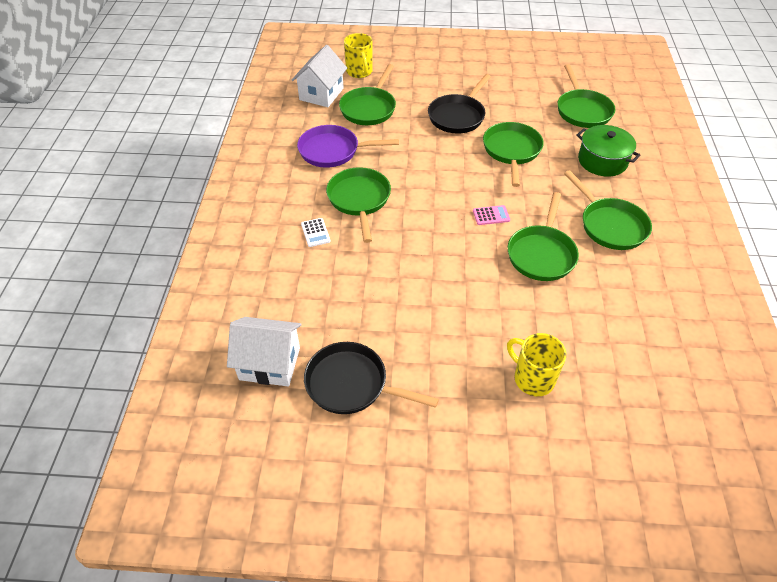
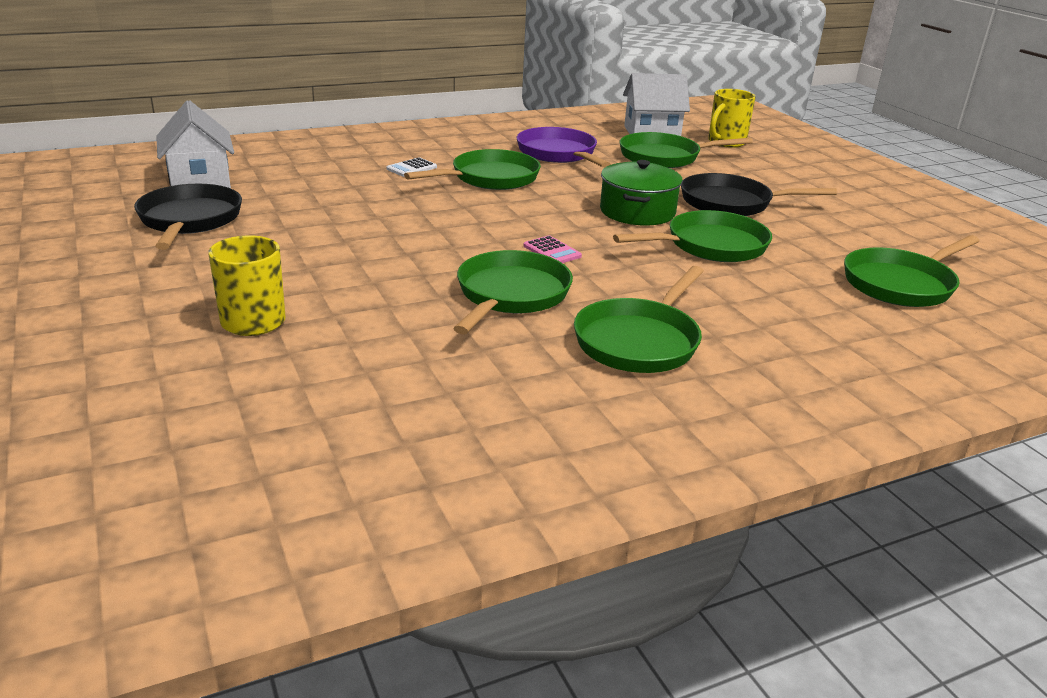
camera: 60 degrees right, 20 degrees down
green pan [508,192,579,281] -> green pan turned 120 degrees clockwise [453,250,573,334]
green pot [576,125,641,177] -> green pot moved to [600,160,683,226]

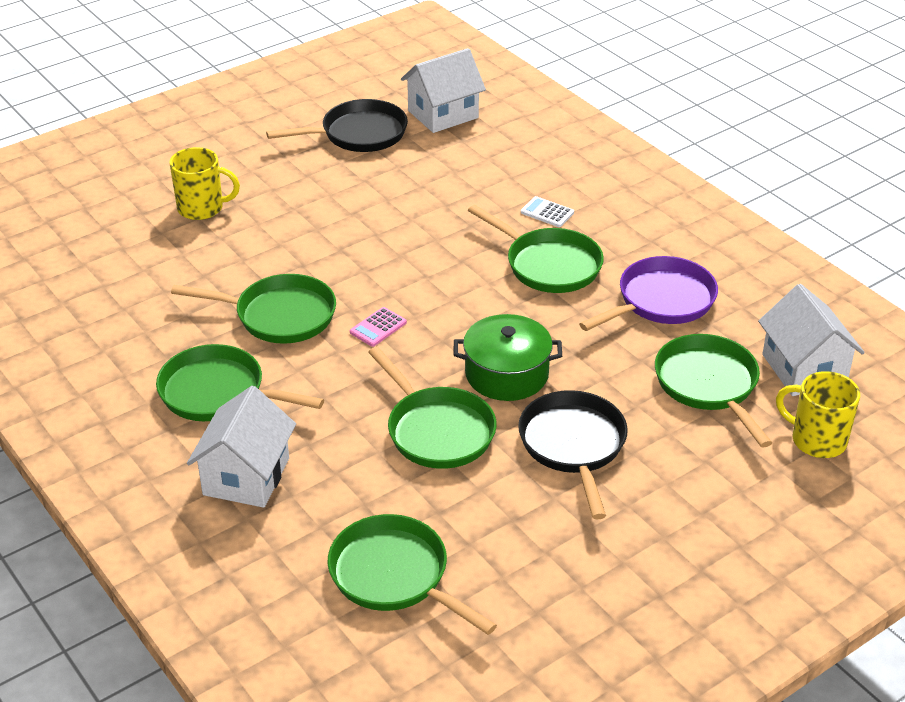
camera: 80 degrees right, 10 degrees up
none -> white house [187,386,296,508]

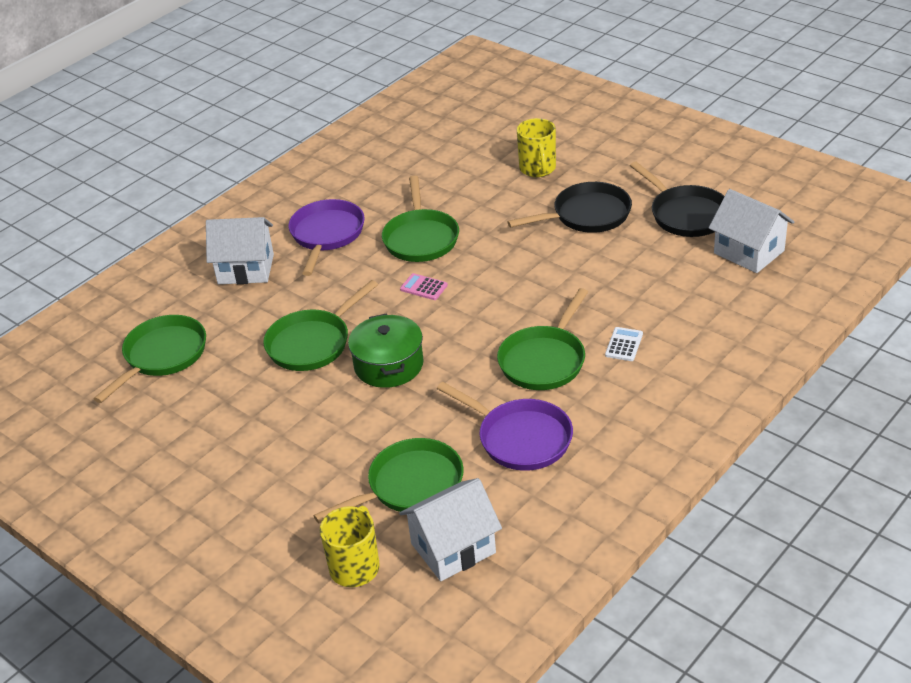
camera: 80 degrees right, 0 degrees up
green pan [156,344,324,421] -> purple pan [288,199,365,276]
black pan [518,390,628,519] -> black pan moved to [507,182,632,233]

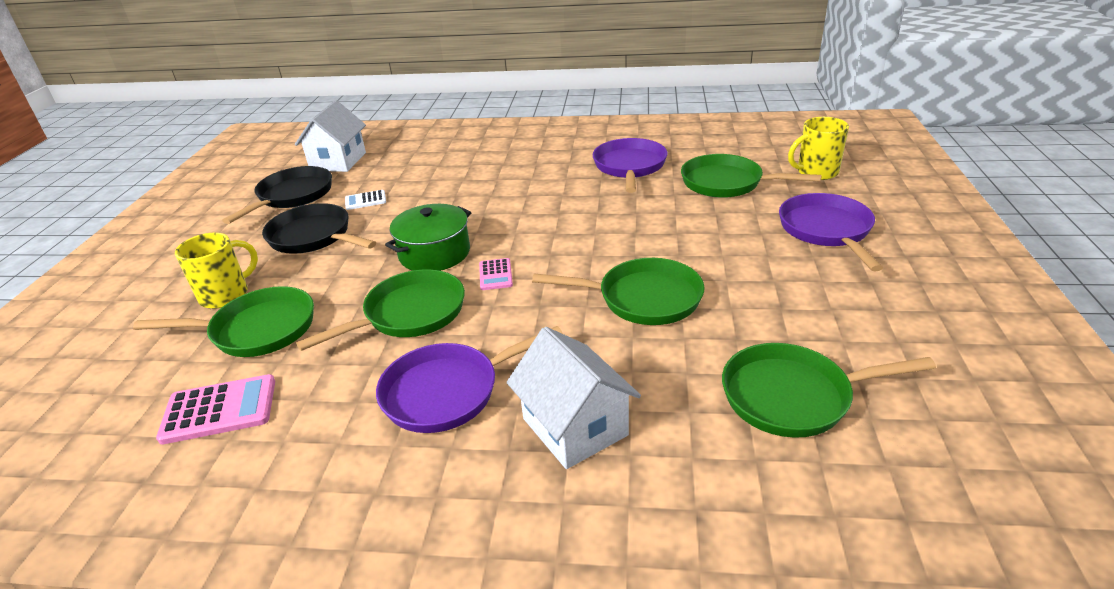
camera: 125 degrees left, 5 degrees down
green pot [348,313,423,388] -> green pot moved to [385,204,471,271]
white house [399,478,502,581] -> none
green pan [497,288,588,390] -> green pan moved to [133,286,314,357]
white calculator [605,327,643,361] -> white calculator moved to [345,190,386,210]
none -> pink calculator [156,374,275,445]
none -> purple pan [779,193,883,271]

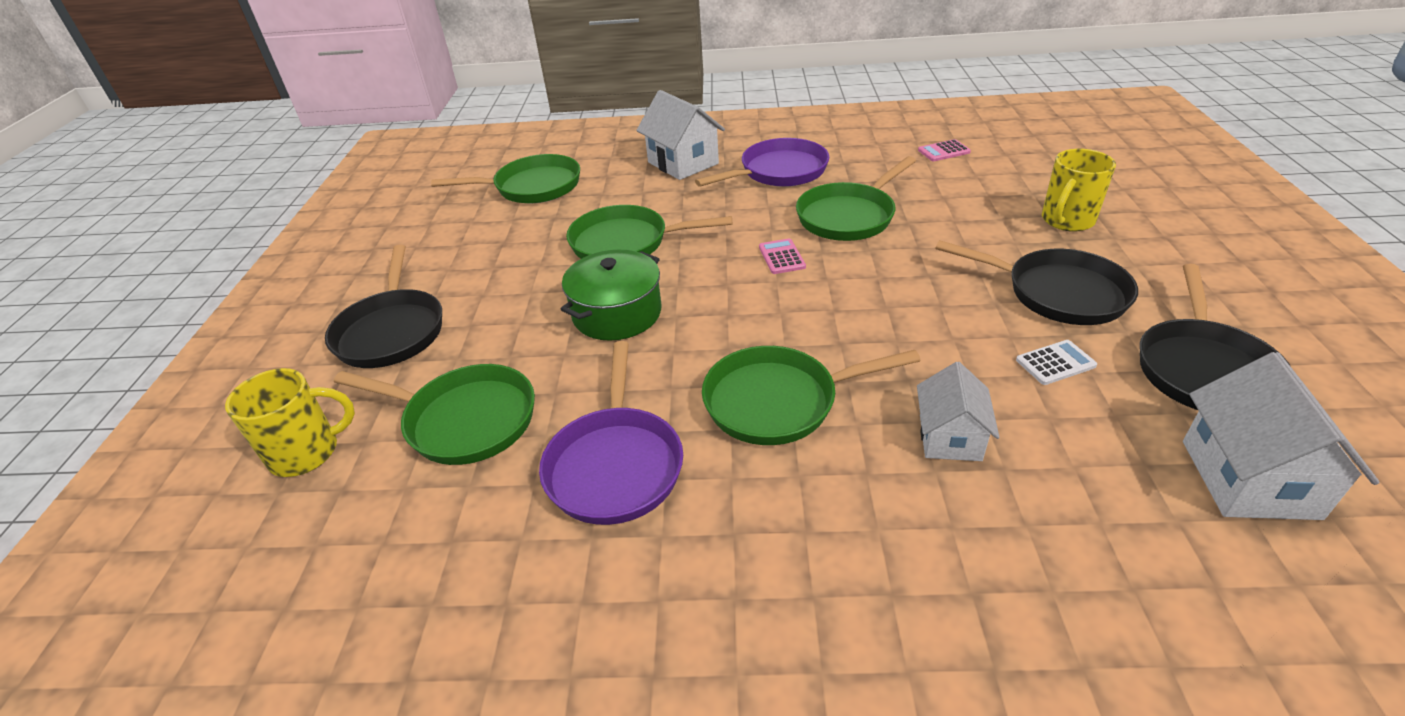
camera: 175 degrees right, 5 degrees up
green pan [133,286,314,357] -> green pan moved to [702,346,921,445]
pink calculator [156,374,275,445] -> pink calculator [918,139,971,161], size x0.58
green pot [385,204,471,271] -> green pot moved to [561,250,661,341]
purple pan [779,193,883,271] -> black pan [325,244,442,368]
none -> white house [917,362,1000,461]

